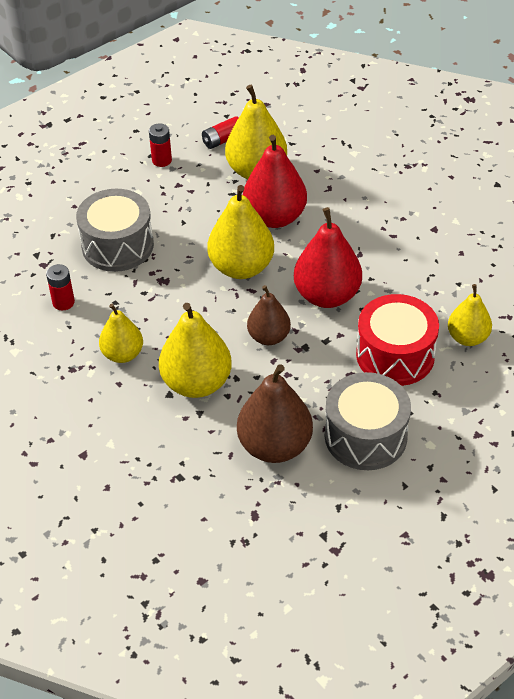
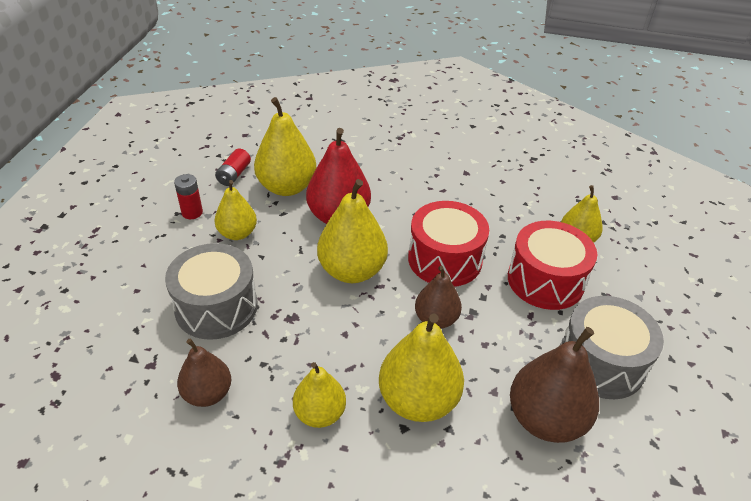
camera: 40 degrees left, 5 degrees down
red battery [46,264,75,310] -> brown pear [177,338,231,407]
red pear [294,207,362,308] -> red drum [408,201,489,287]
none -> yellow pear [214,180,257,240]

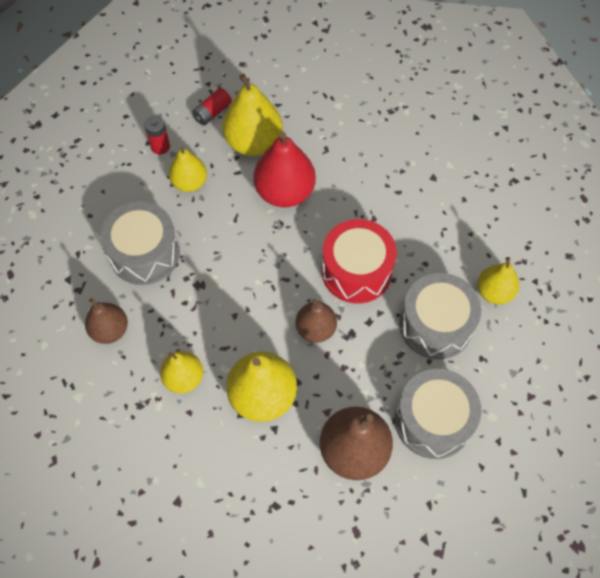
camera: 25 degrees right, 20 degrees up
yellow pear [317,179,388,283] -> none
red drum [508,221,597,310] -> grey drum [399,273,481,360]

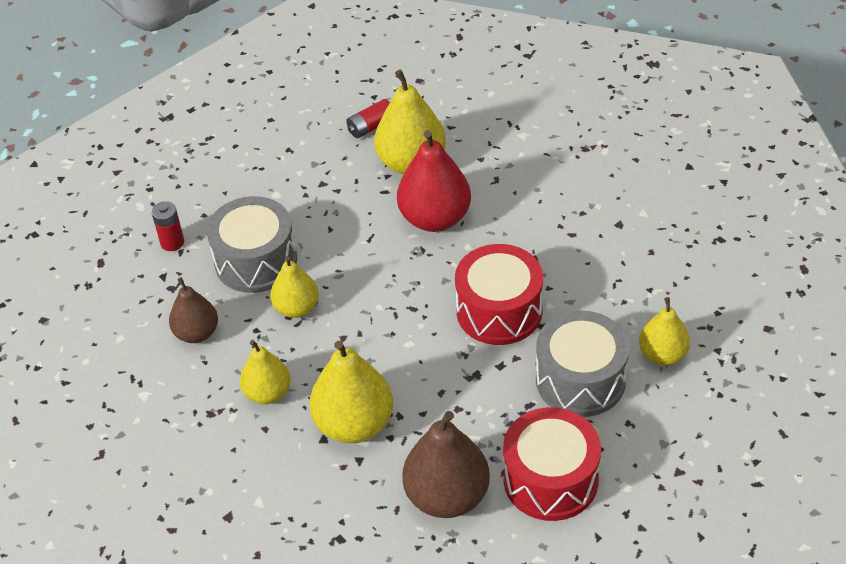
camera: 15 degrees right, 15 degrees down
red battery [144,115,170,155] -> red battery moved to [151,201,184,251]
yellow pear [169,146,207,192] -> yellow pear moved to [270,256,319,318]
brown pear [296,299,337,343] -> none
grey drum [395,369,481,459] -> red drum [503,407,601,521]

